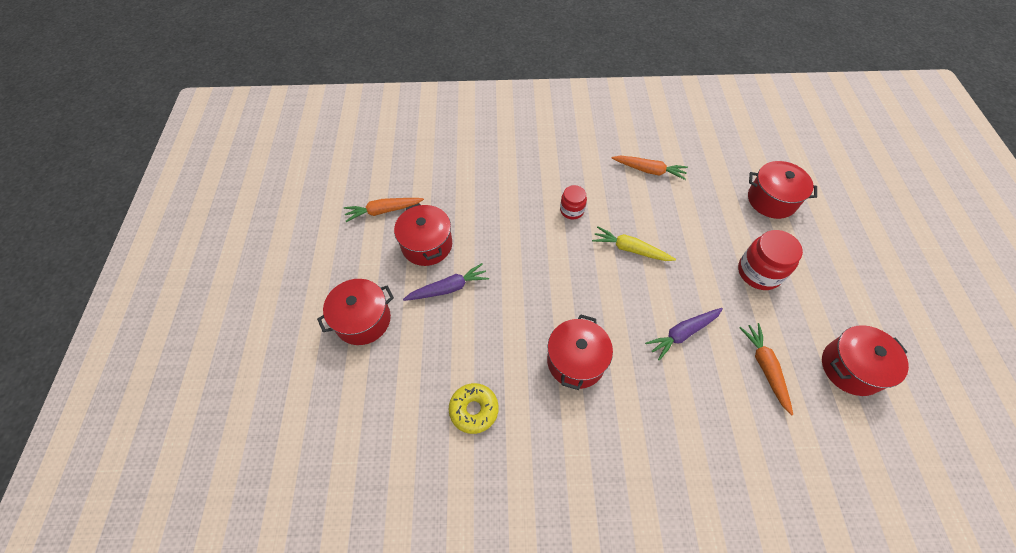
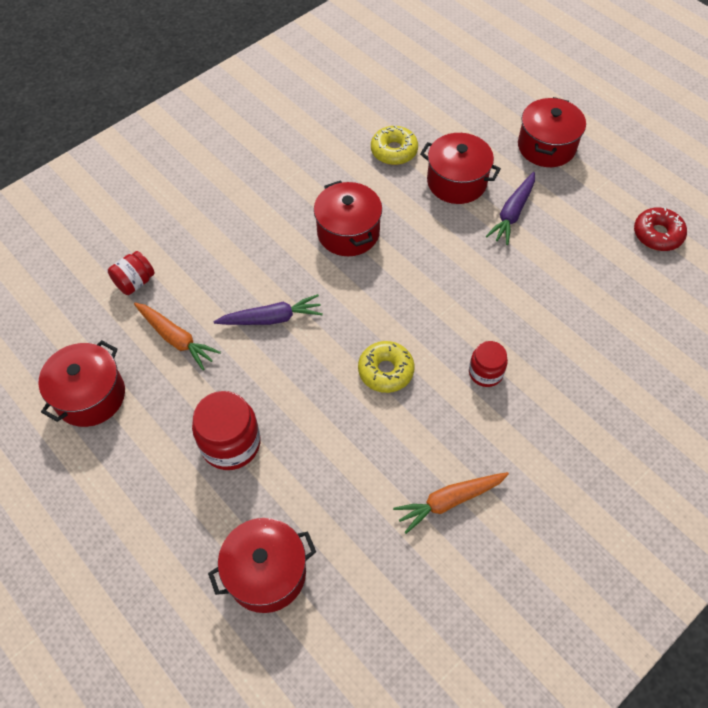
camera: 140 degrees right, 0 degrees up
orange carrot [344,198,424,222] -> red donut [634,207,687,251]
red pot [394,203,452,266] -> red pot moved to [420,133,501,204]
yellow carrot [592,226,676,261] -> yellow donut [358,341,415,393]
purple carrot [645,308,723,361] -> purple carrot turned 60 degrees clockwise [214,294,323,325]
none -> red jar [108,251,155,295]

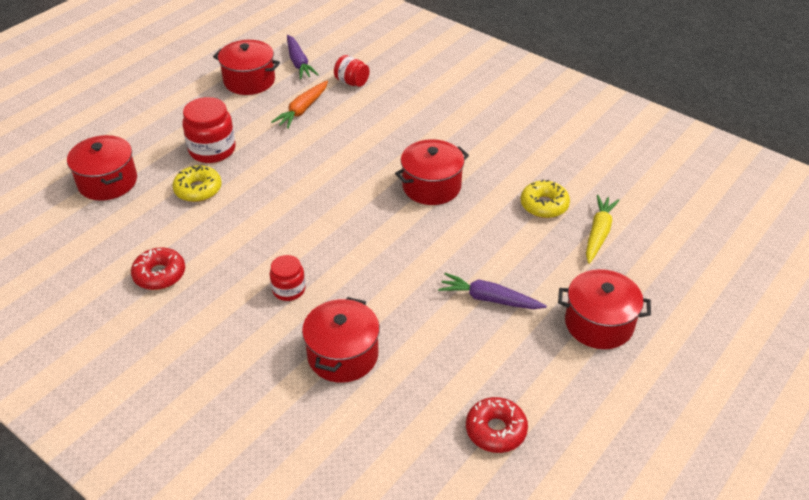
camera: 80 degrees right, 15 degrees down
purple carrot [214,294,323,325] -> purple carrot moved to [287,35,319,79]
yellow donut [358,341,415,393] -> yellow donut moved to [173,165,222,202]
orange carrot [393,472,509,534] -> red donut [131,248,185,290]
red pot [420,133,501,204] -> red pot moved to [302,297,380,383]
none -> yellow carrot [586,195,620,264]

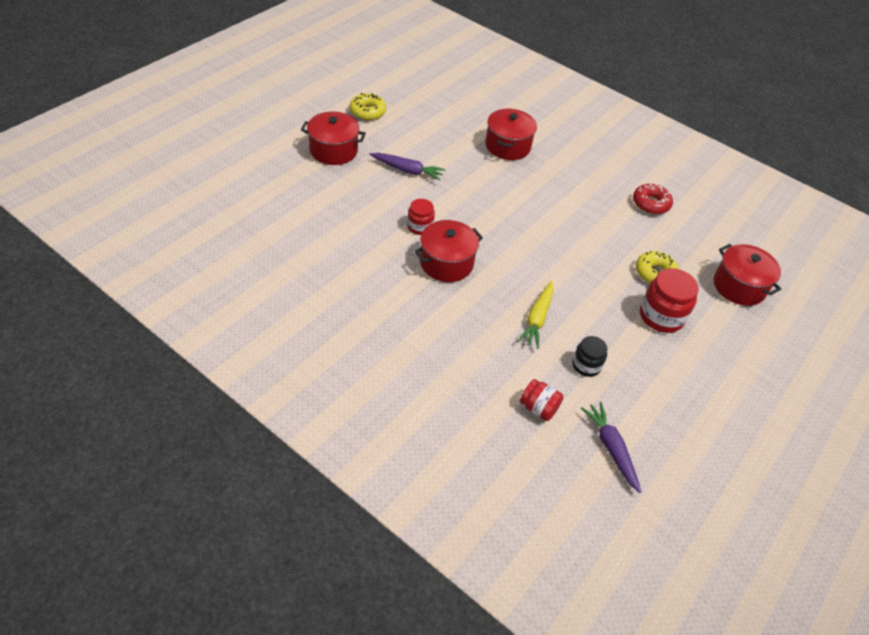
camera: 175 degrees right, 5 degrees up
red pot [213,40,280,95] -> none
red jar [270,255,305,301] -> red jar moved to [407,199,435,235]
orange carrot [271,81,328,129] -> black jar [572,336,608,377]
red donut [466,397,528,453] -> none
yellow donut [521,179,570,218] -> yellow donut moved to [350,93,386,120]
yellow carrot [586,195,620,264] -> yellow carrot moved to [517,281,554,349]

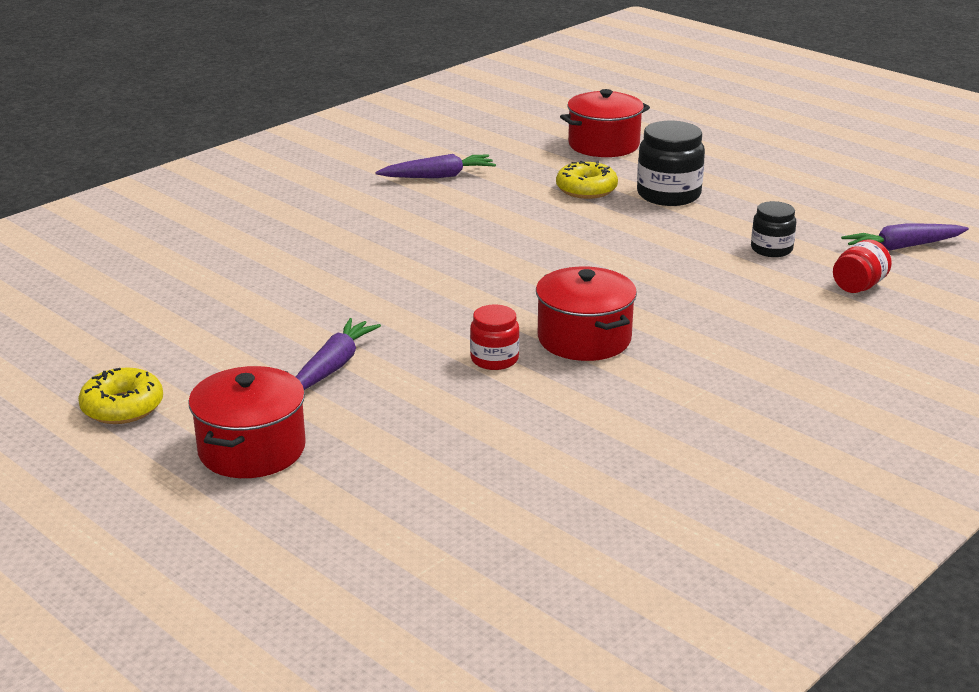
camera: 80 degrees left, 20 degrees down
red pot [485,109,537,160] -> none
yellow carrot [517,281,554,349] -> none
red donut [633,184,673,214] -> purple carrot [375,154,496,178]
red jar [640,268,699,333] -> black jar [637,121,705,206]

